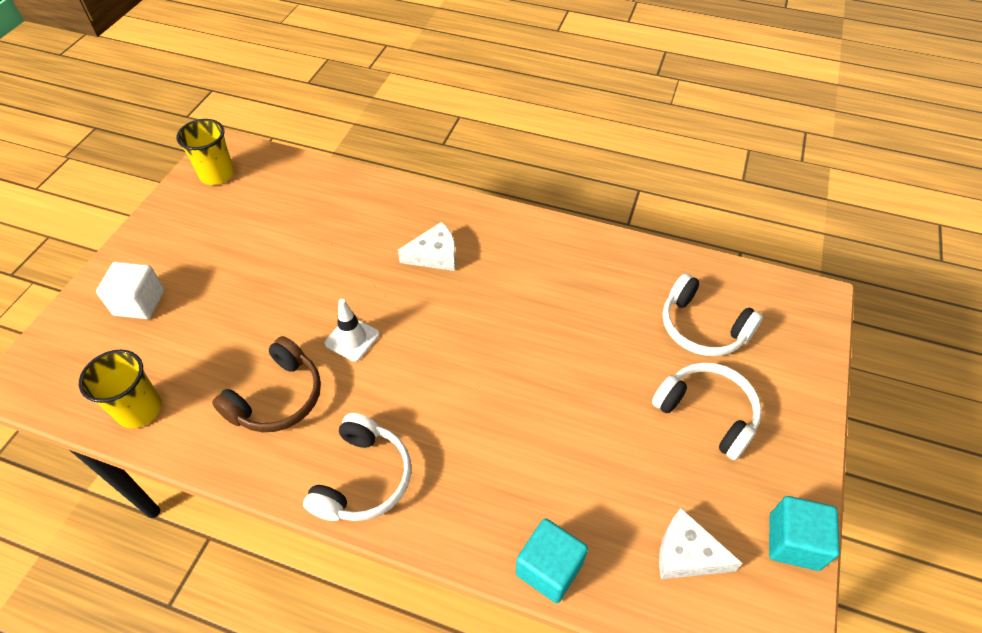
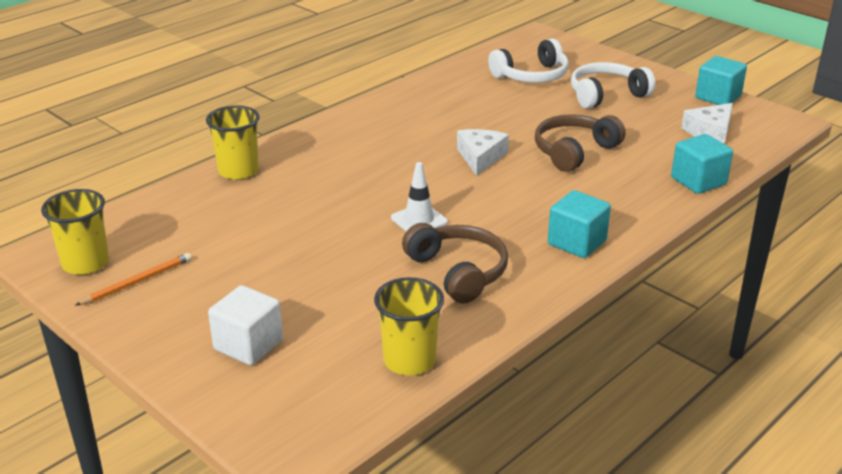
camera: 65 degrees left, 20 degrees down
white headphones [303,413,411,521] -> turquoise cube [548,190,611,258]
white cheese [398,222,456,271] -> white cheese moved to [457,129,509,176]
none -> orange pencil [75,253,192,306]
none -> yellow cup [206,105,260,180]
none -> brown headphones [535,114,626,172]

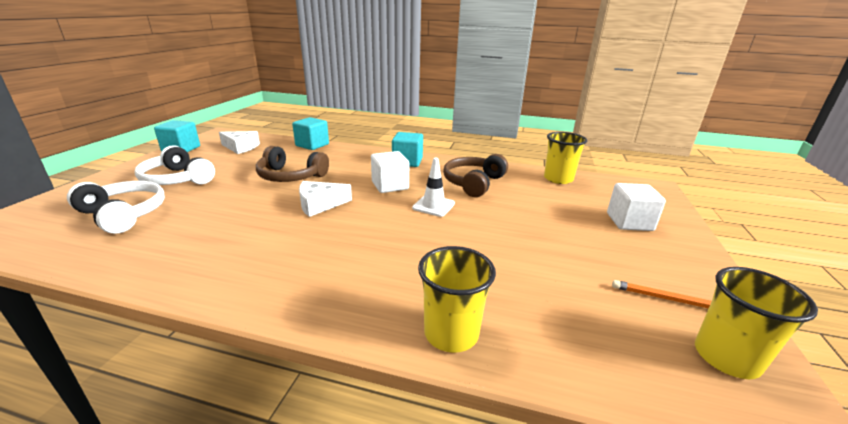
camera: 120 degrees left, 5 degrees down
none -> white cube [371,151,409,193]

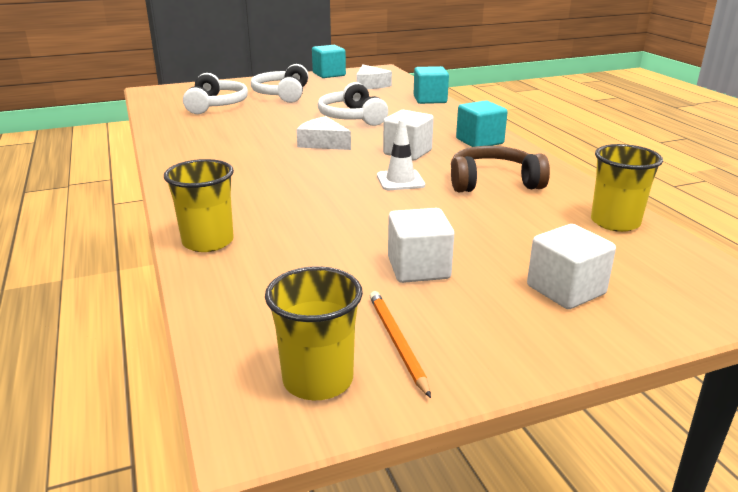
camera: 55 degrees right, 0 degrees up
brown headphones [256,146,329,182] -> white headphones [318,82,388,126]
none -> white cube [388,208,454,283]

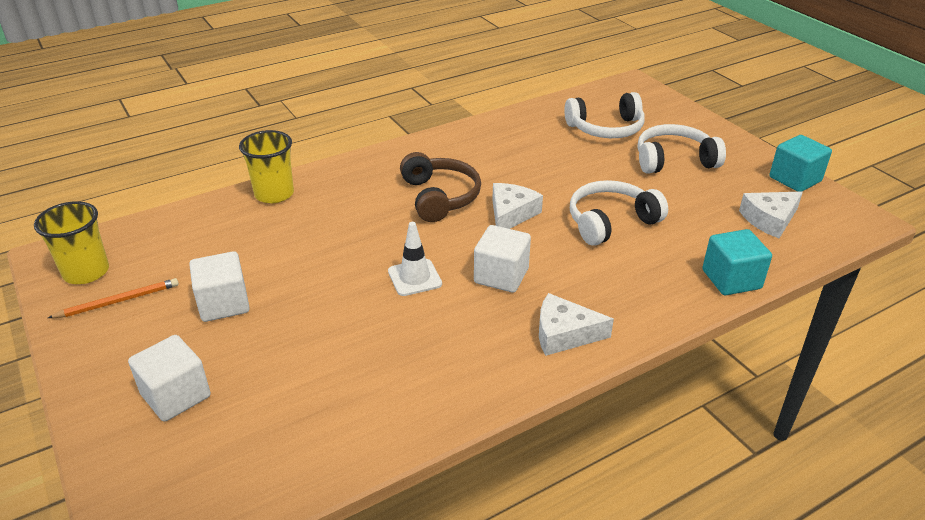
camera: 80 degrees right, 10 degrees up
brown headphones [451,146,550,192] -> brown headphones moved to [400,152,481,222]
turquoise cube [456,100,508,147] -> white cheese [539,293,614,356]
yellow cup [591,144,663,232] -> none

